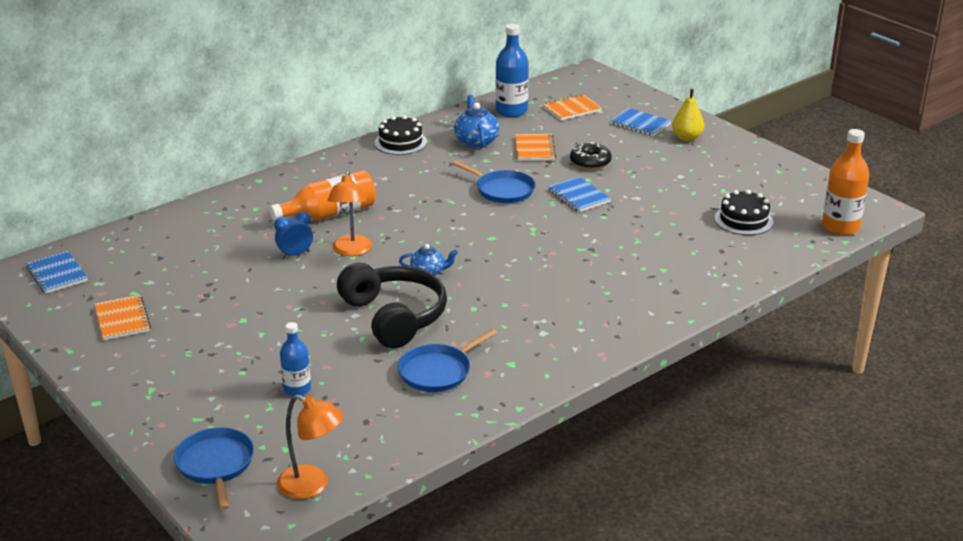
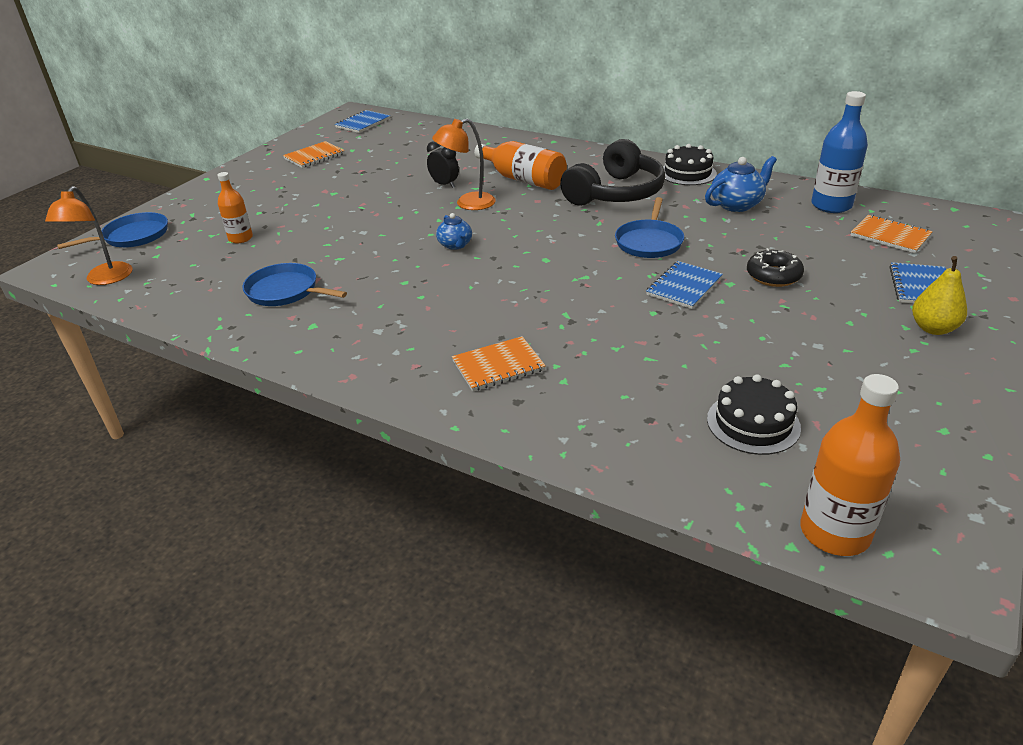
camera: 70 degrees right, 5 degrees up
blue clock [274,212,313,259] -> black clock [427,141,459,188]
blue bottle [280,322,311,396] -> orange bottle [217,172,253,243]
black headphones [337,263,447,349] -> black headphones moved to [560,139,665,206]
orange notebook [515,134,556,161] -> orange notebook moved to [452,336,546,391]

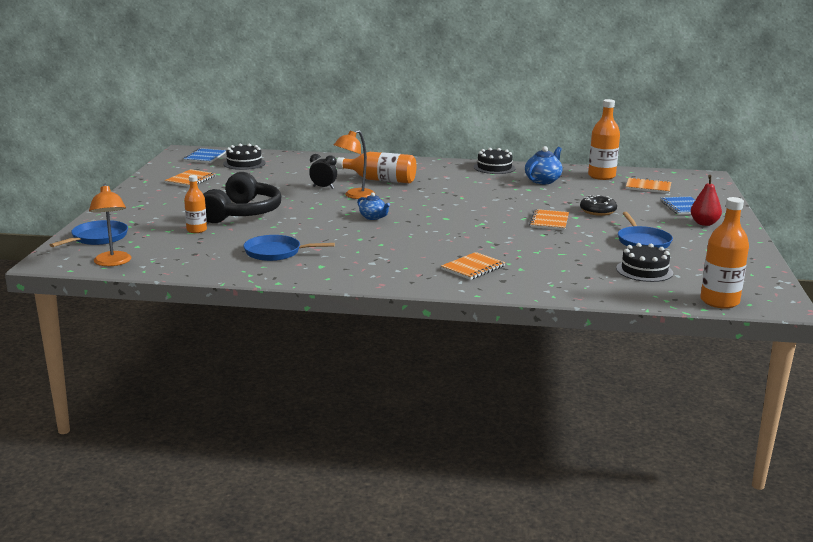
camera: 25 degrees left, 15 degrees down
black headphones [560,139,665,206] -> black headphones moved to [203,172,281,223]
blue pan [615,197,684,258] -> blue pan moved to [618,212,673,249]
blue notebook [646,261,723,309] -> orange notebook [529,209,569,230]
blue bottle [811,91,868,213] -> orange bottle [588,99,620,180]
yellow pear [912,256,967,335] -> red pear [691,175,722,226]
none -> black cake [223,144,265,170]

